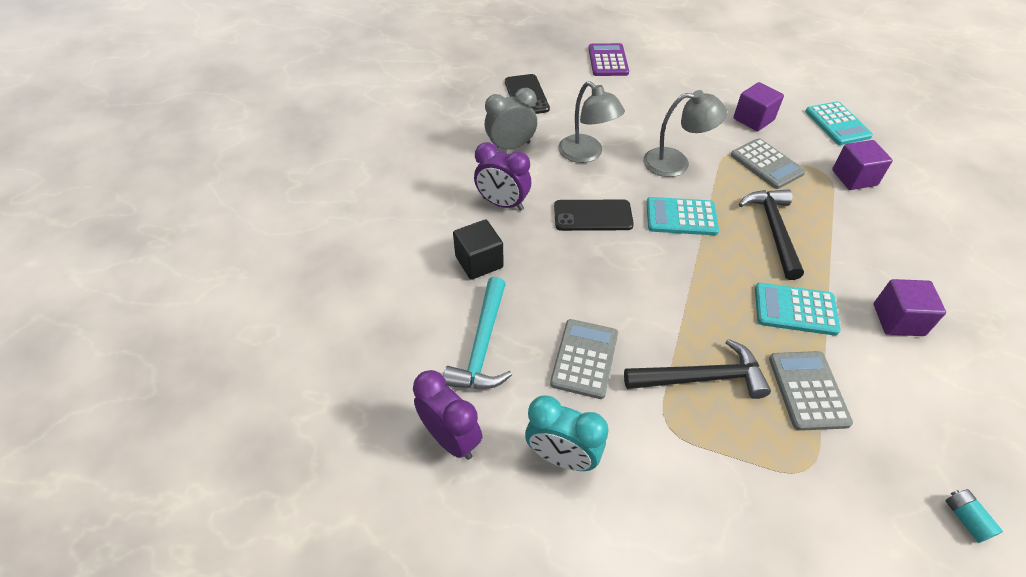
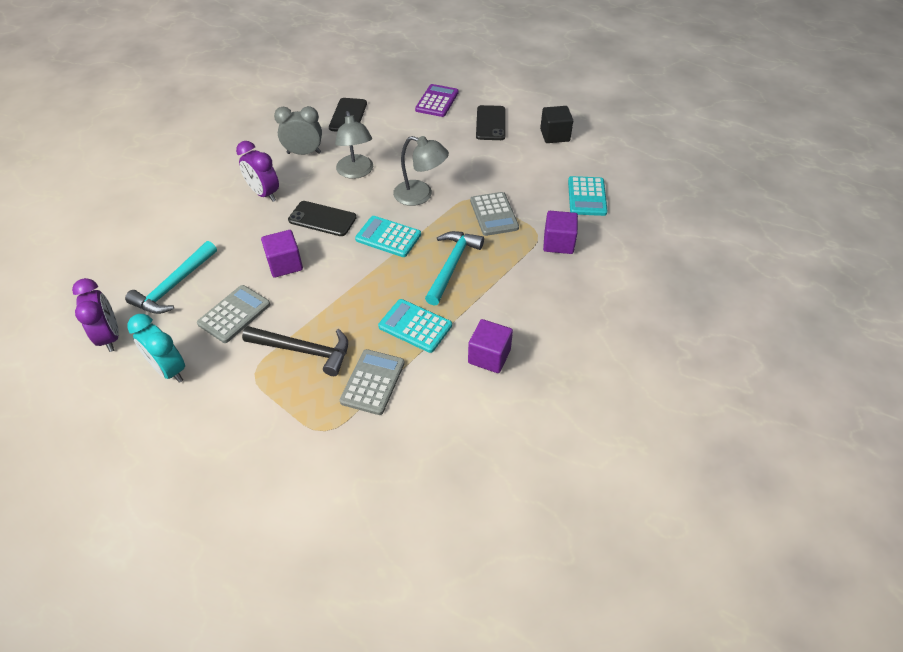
camera: 20 degrees right, 0 degrees up
black cube [453,219,504,280] -> black cube moved to [540,106,573,143]
purple cube [733,82,784,131] -> purple cube moved to [261,230,303,278]
black hammer [739,189,804,280] -> turquoise hammer [425,231,484,306]
turquoise battery [945,489,1003,543] -> none
none -> black phone [476,105,506,140]

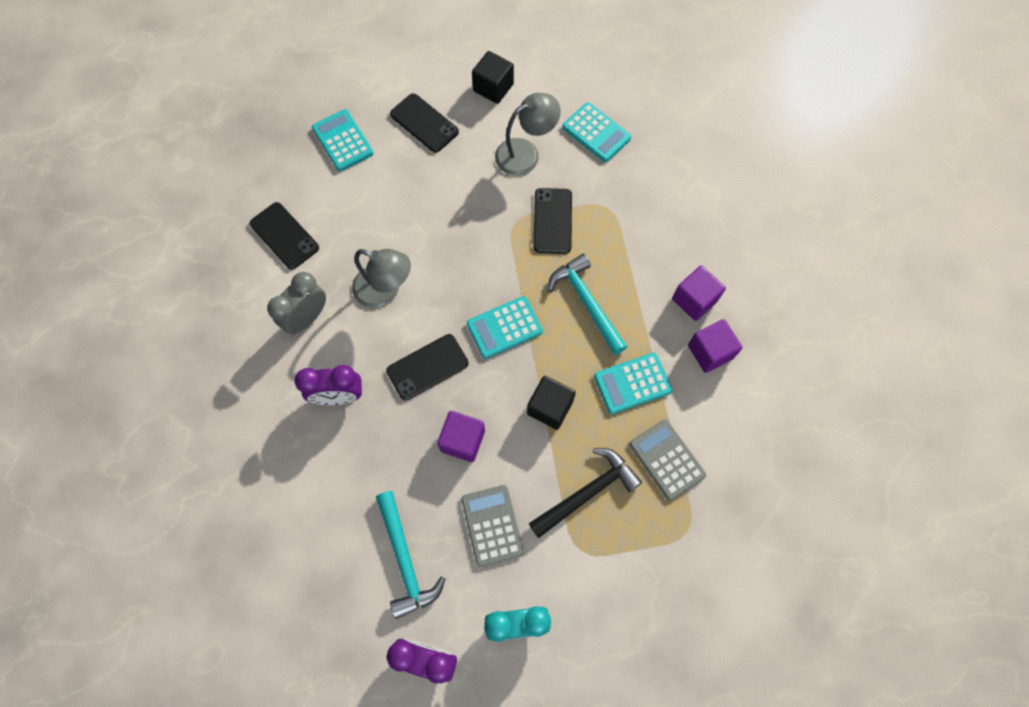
camera: 50 degrees left, 20 degrees up
grey lamp [393,136,449,206] -> grey lamp moved to [495,93,561,176]
purple calculator [415,84,459,117] -> turquoise calculator [312,109,373,171]
grey calculator [470,192,519,236] -> black phone [533,188,572,254]
purple cube [543,211,578,254] -> purple cube moved to [672,266,726,321]
none -> black cube [527,376,576,430]

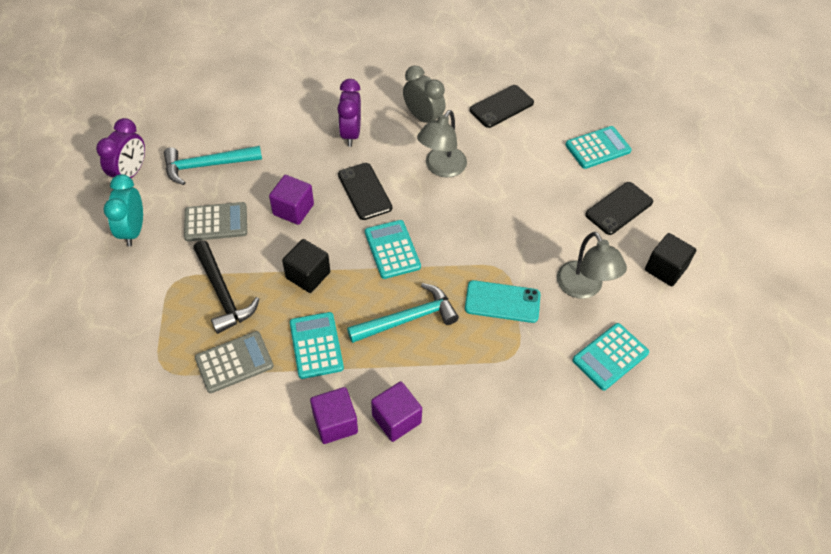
camera: 95 degrees right, 15 degrees down
black phone [533,188,572,254] -> turquoise phone [465,280,541,323]

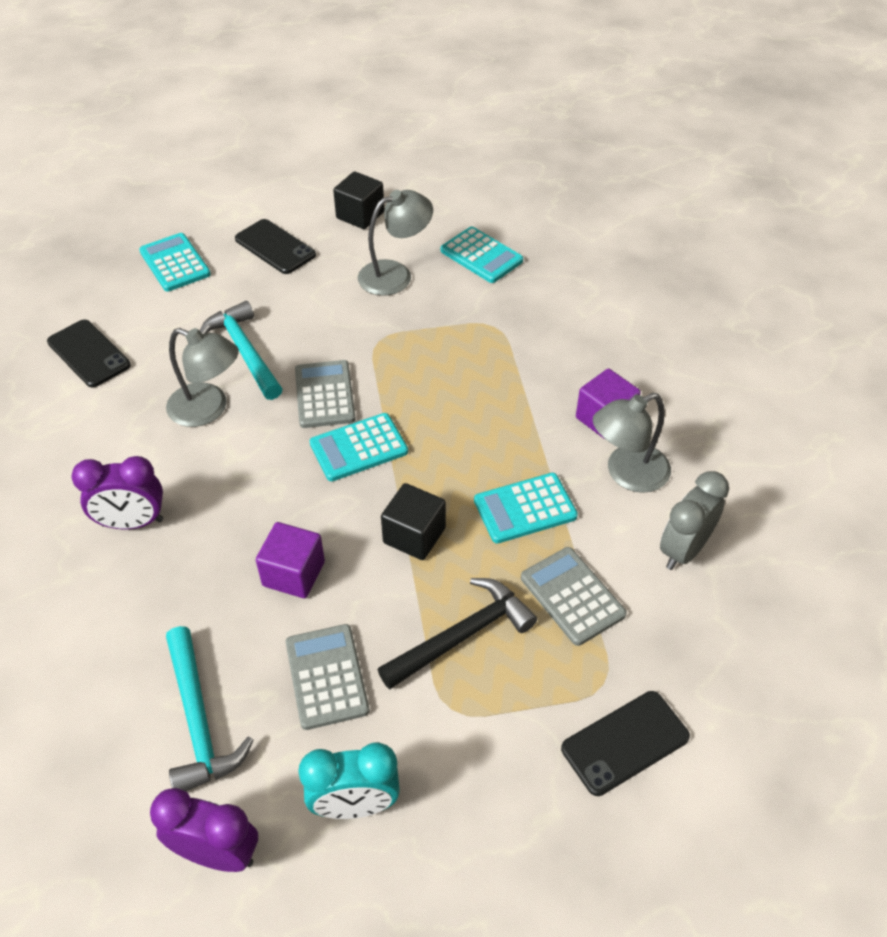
camera: 95 degrees left, 5 degrees down
purple cube [310,387,358,444] -> grey lamp [593,393,671,493]
black phone [338,163,392,220] -> black phone moved to [561,691,690,796]
turquoise hammer [347,283,459,343] -> turquoise hammer moved to [200,301,282,400]
grey clock [403,65,445,123] -> grey clock moved to [660,471,729,570]
turquoise phone [465,280,541,323] -> none
none -> grey calculator [295,360,356,428]

